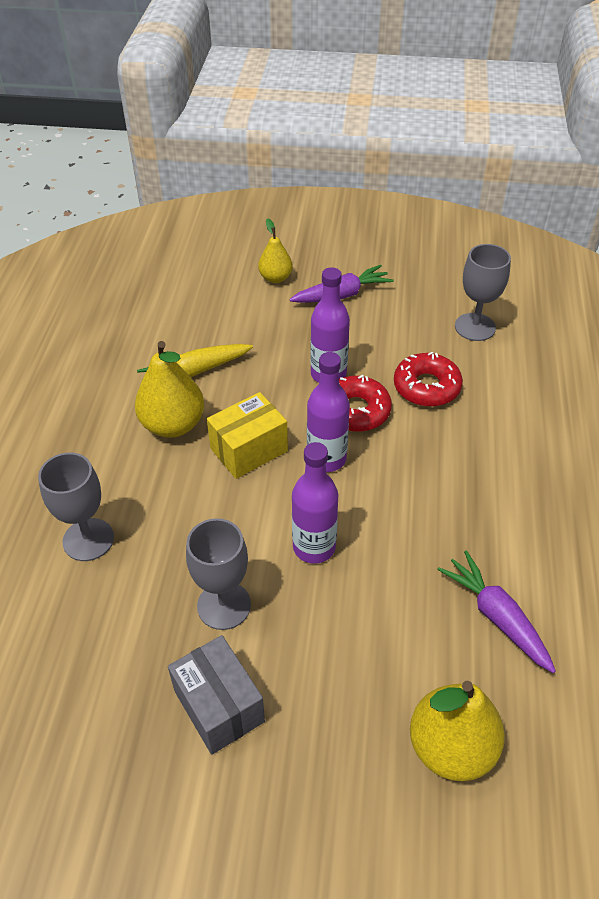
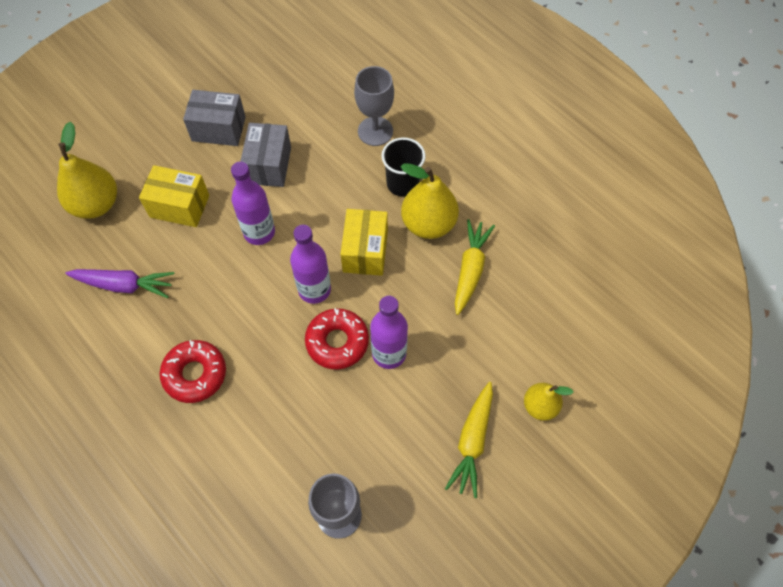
camera: 130 degrees right, 15 degrees up
grey goblet [186,518,251,630] -> grey box [240,123,291,187]
purple carrot [289,265,394,303] -> yellow carrot [445,382,493,498]
red donut [394,352,463,407] -> red donut moved to [159,340,226,403]
none -> yellow box [139,165,209,227]
none -> black cup [381,137,426,197]

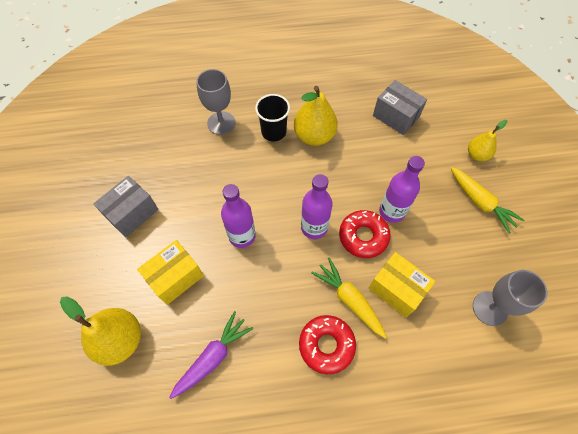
camera: 55 degrees left, 0 degrees up
grey box [240,123,291,187] -> grey box moved to [373,80,427,135]
yellow box [341,209,388,276] -> yellow box moved to [368,252,435,317]
yellow carrot [455,219,495,315] -> yellow carrot moved to [311,258,386,338]

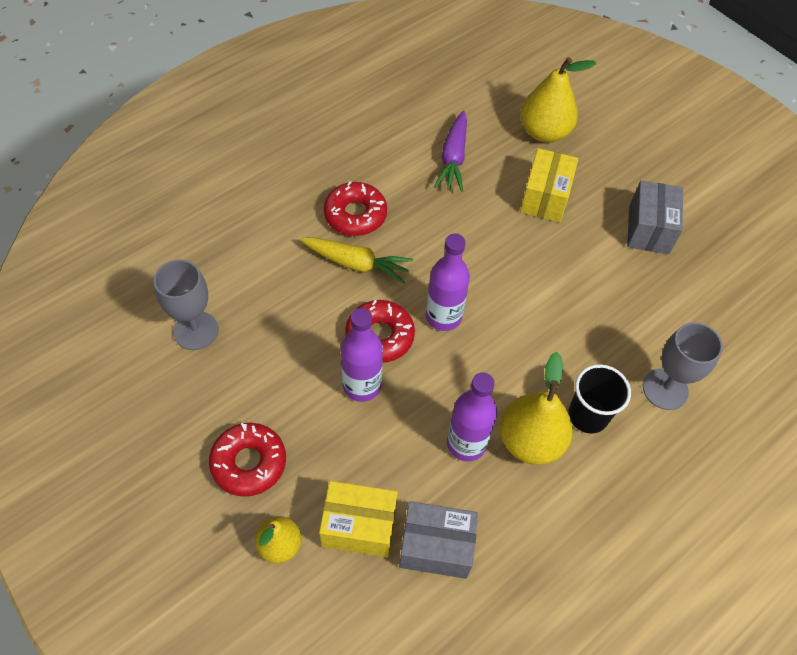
camera: 145 degrees right, 5 degrees down
purple bottle [221,184,256,248] -> purple bottle moved to [447,372,497,462]
yellow box [368,252,435,317] -> yellow box moved to [319,481,398,557]
yellow carrot [451,167,525,234] -> red donut [209,423,286,497]

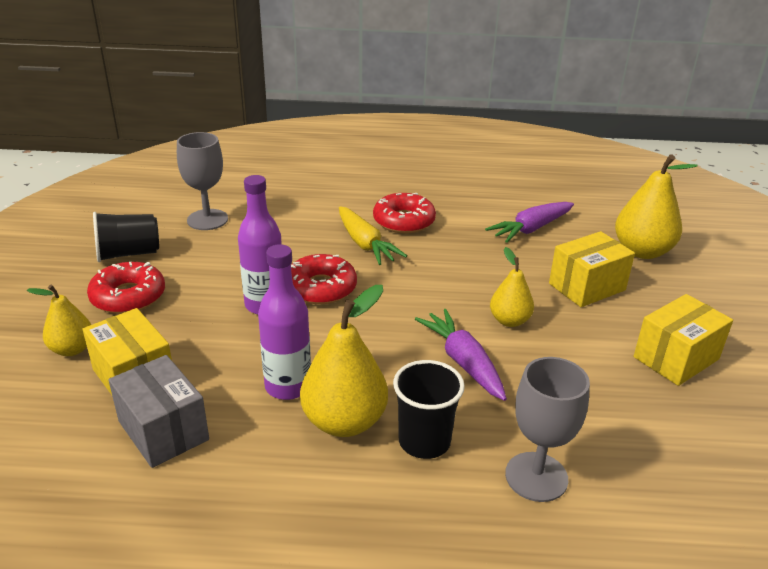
camera: 45 degrees right, 25 degrees down
purple bottle [426,233,470,331] -> none
grey box [627,181,683,254] -> yellow box [634,294,733,386]
none -> black cup [93,212,159,262]
none -> purple carrot [415,309,507,401]
none -> yellow pear [490,247,534,327]

